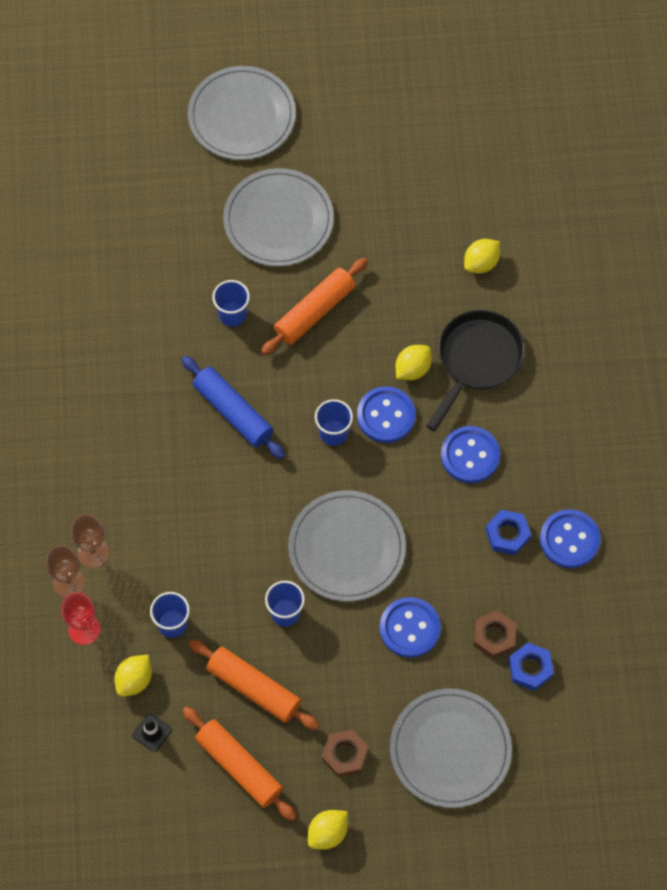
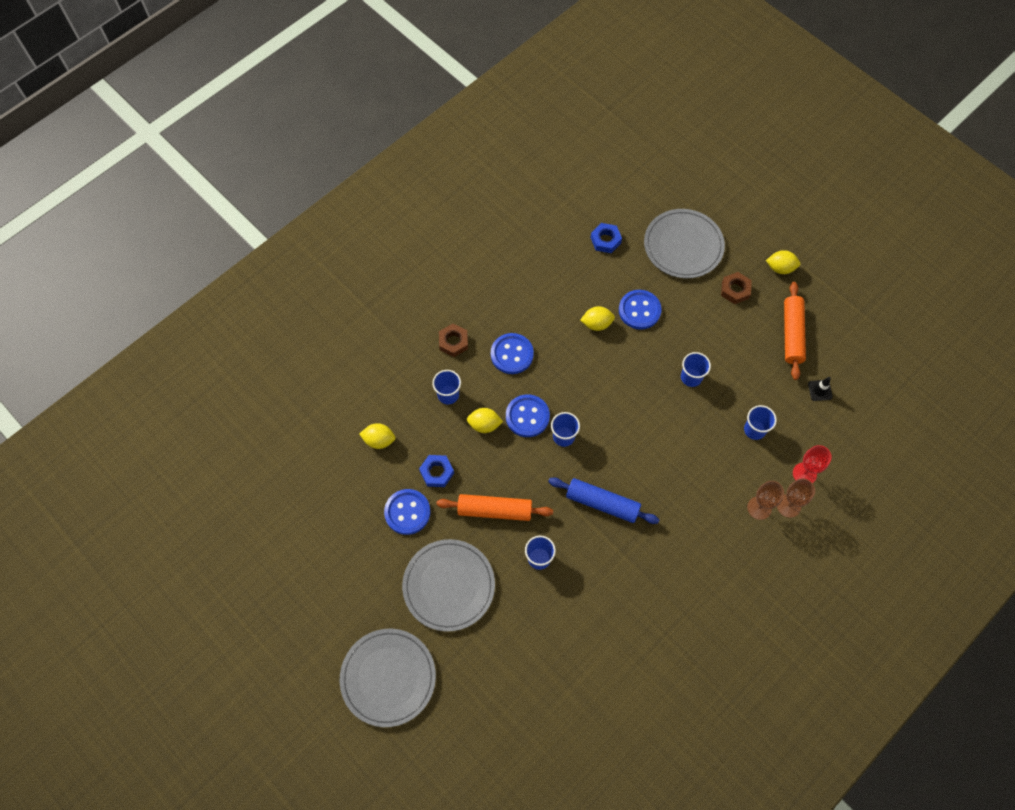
camera: 130 degrees left, 0 degrees up
yellow lemon [114,655,152,696] -> yellow lemon moved to [580,306,615,331]
blue rolling pin [181,356,285,459] -> blue rolling pin turned 75 degrees counterclockwise [548,477,660,524]
orange rolling pin [189,639,319,730] -> none
grey plate [288,490,406,602] -> none
black pan [426,310,525,431] -> blue cup [432,370,461,404]
brown nut [473,610,517,659] -> brown nut moved to [439,324,468,357]
blue nut [485,510,531,555] -> blue nut moved to [419,455,454,487]
blue button [540,509,601,568] -> blue button moved to [384,489,431,535]

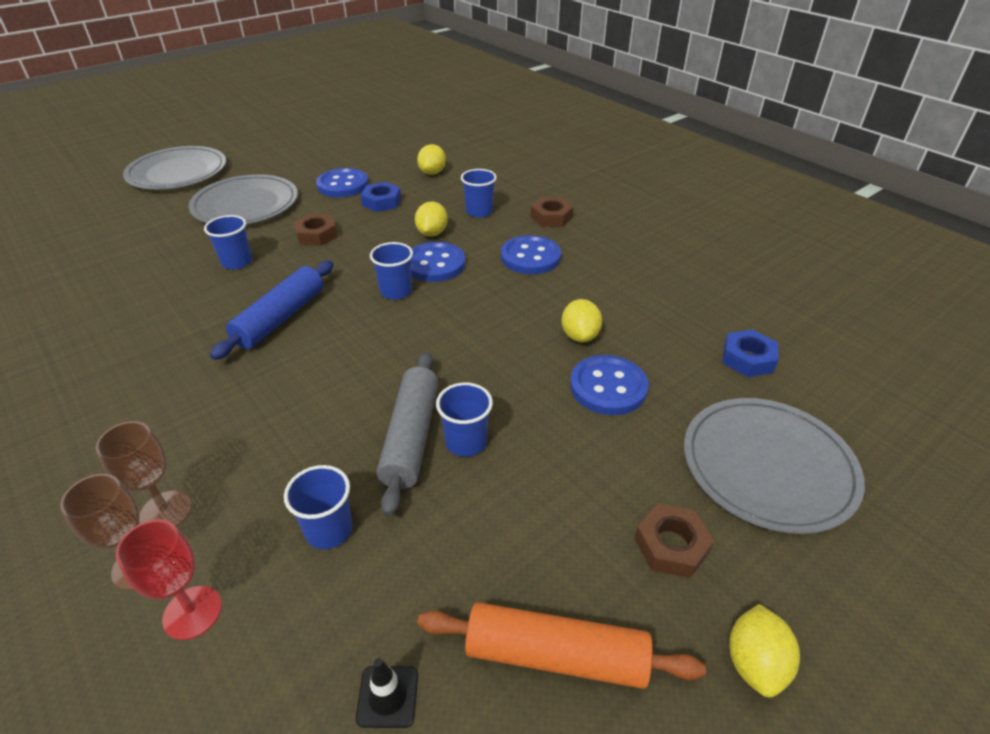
camera: 95 degrees right, 25 degrees down
orange rolling pin [436,494,553,521] -> brown nut [293,214,338,246]
none -> grey rolling pin [377,352,439,517]

